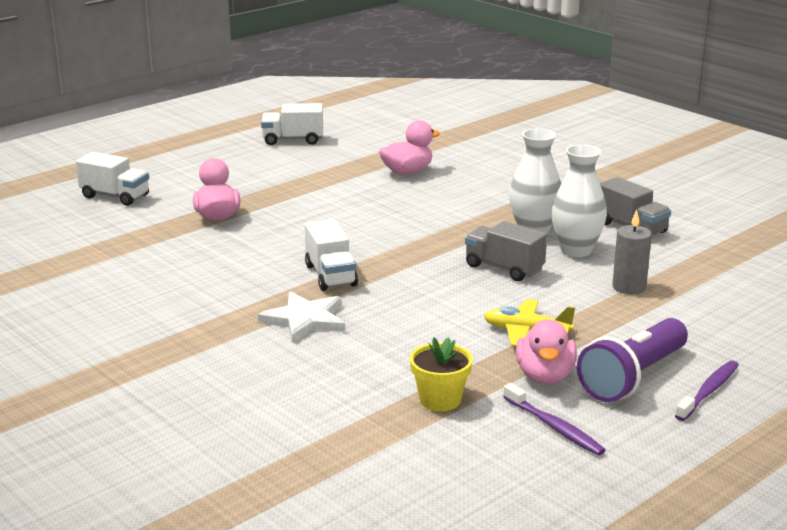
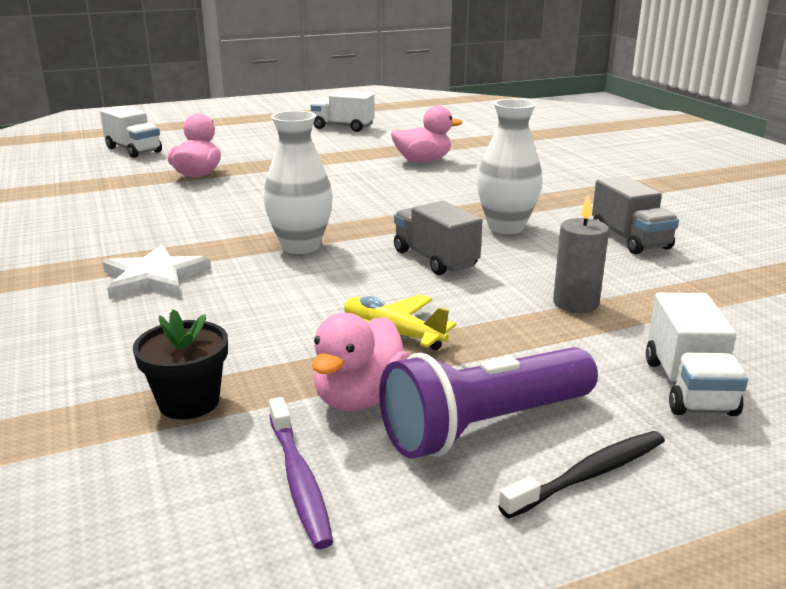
camera: 20 degrees right, 0 degrees up
white truck [305,219,358,291] -> white truck moved to [646,293,748,416]
yellow flower pot [410,337,473,411] -> black flower pot [133,309,228,419]
white vase [551,145,607,257] -> white vase moved to [263,111,333,254]
purple toothbrush [675,360,739,421] -> black toothbrush [498,431,665,519]

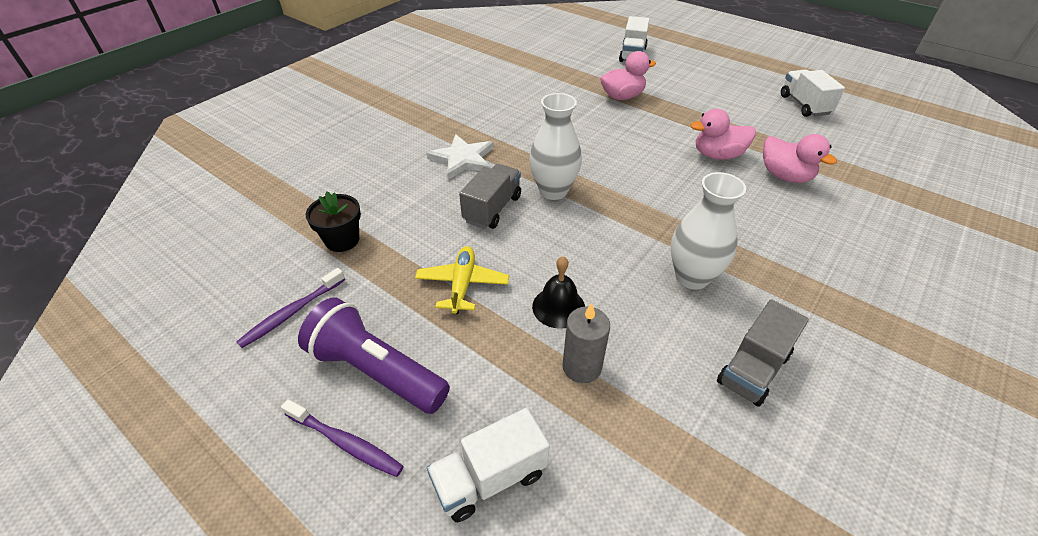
camera: 60 degrees right, 20 degrees up
pink duck [312,313,409,411] -> pink duck moved to [691,109,756,160]
grey truck [394,201,482,275] -> grey truck moved to [459,164,521,229]
black toothbrush [498,431,665,519] -> purple toothbrush [281,399,404,477]
none -> black bell [532,256,585,329]

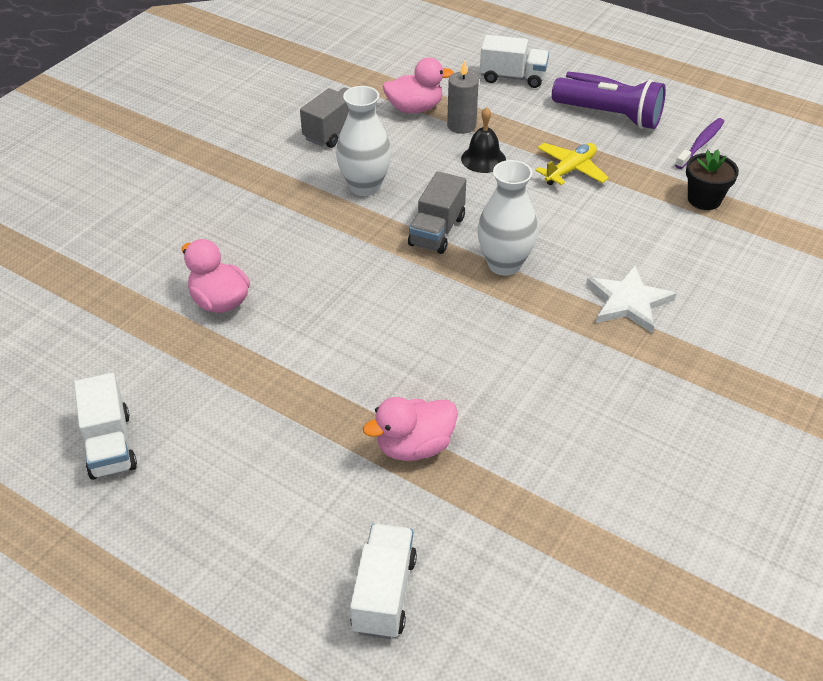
camera: 175 degrees right, 0 degrees up
yellow plane [415,246,509,314] -> yellow plane turned 135 degrees counterclockwise [535,143,609,185]
white truck [427,408,550,522] -> white truck turned 45 degrees clockwise [480,35,549,88]
grey truck [459,164,521,229] -> grey truck moved to [408,171,466,254]
pink duck [691,109,756,160] -> pink duck moved to [383,58,454,113]

